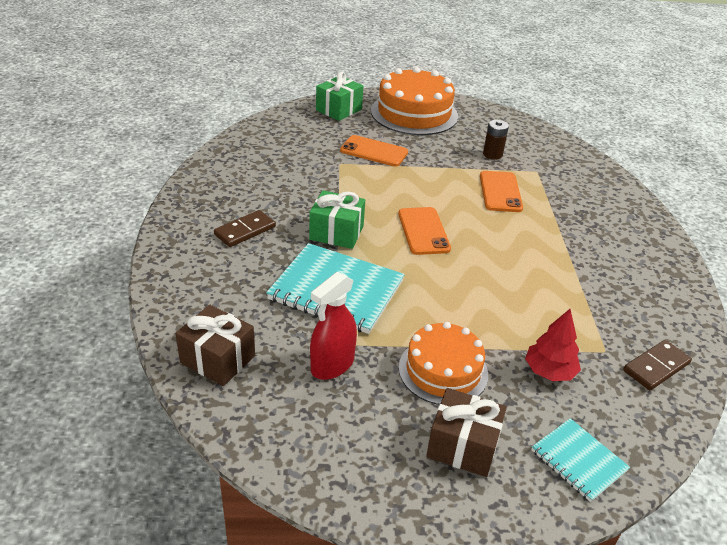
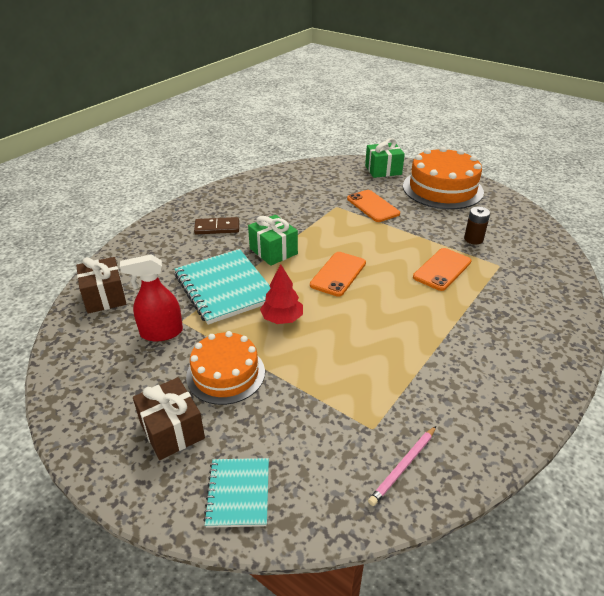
camera: 40 degrees right, 0 degrees up
red tree [525,309,581,381] -> red tree moved to [260,264,303,324]
brown domino [623,340,692,390] -> pink pencil [368,426,436,506]

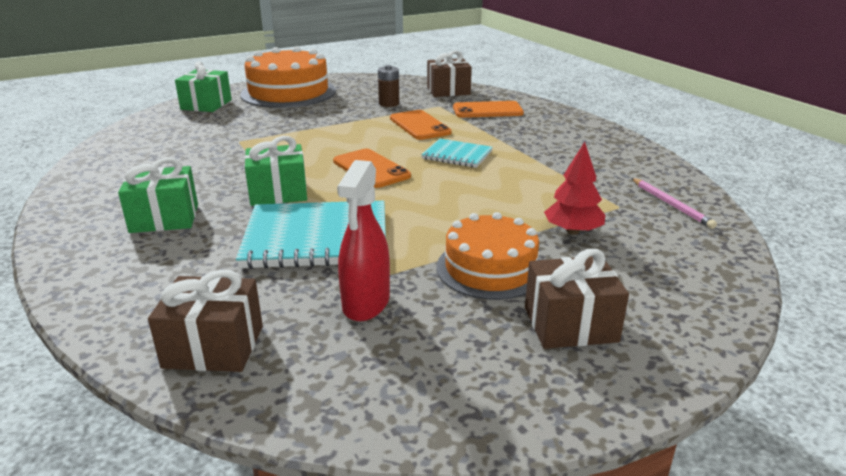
camera: 65 degrees left, 10 degrees down
brown domino [194,217,239,235] -> green gift [118,157,198,233]
turquoise notebook [203,458,269,528] -> turquoise notebook moved to [421,139,493,168]
red tree [260,264,303,324] -> red tree moved to [544,142,605,235]
orange phone [347,190,400,222] -> orange phone moved to [453,101,524,118]
none -> brown gift [427,50,472,97]

